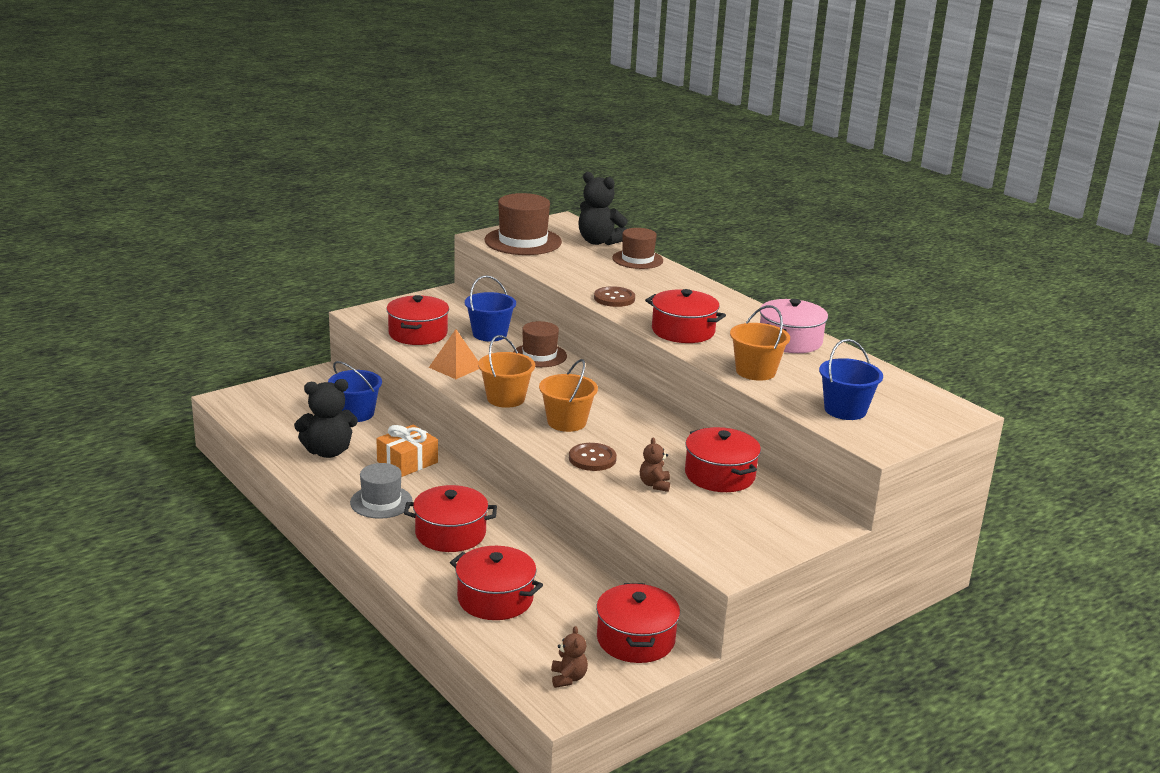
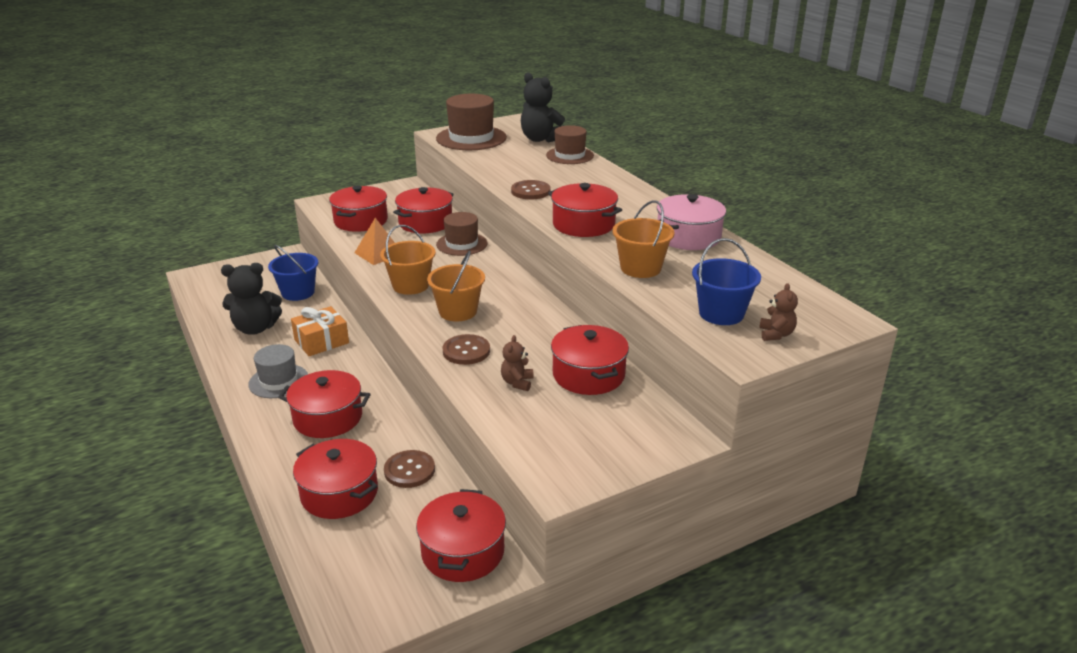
camera: 10 degrees right, 5 degrees up
blue bucket [465,275,516,342] -> red pot [393,187,454,233]
brown teddy bear [551,626,588,688] -> brown teddy bear moved to [759,283,798,341]
none -> brown button [384,450,435,488]

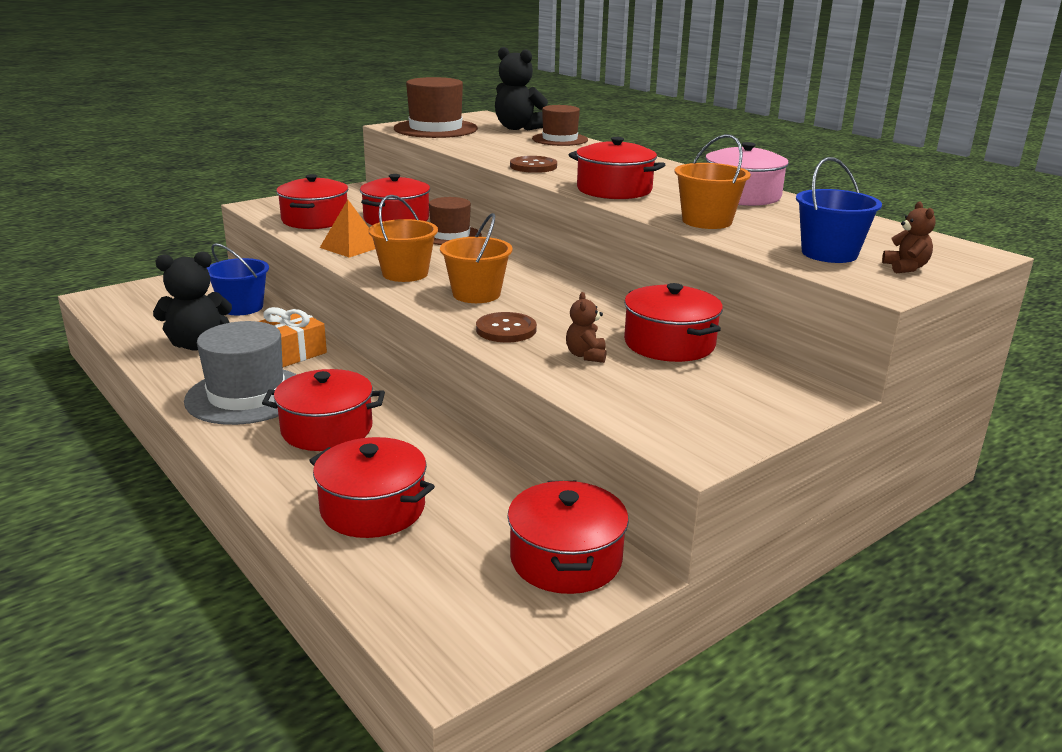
camera: 10 degrees left, 5 degrees down
grey hat [248,344,308,398] -> grey hat [184,321,297,425], size x1.55
brown button [384,450,435,488] -> none

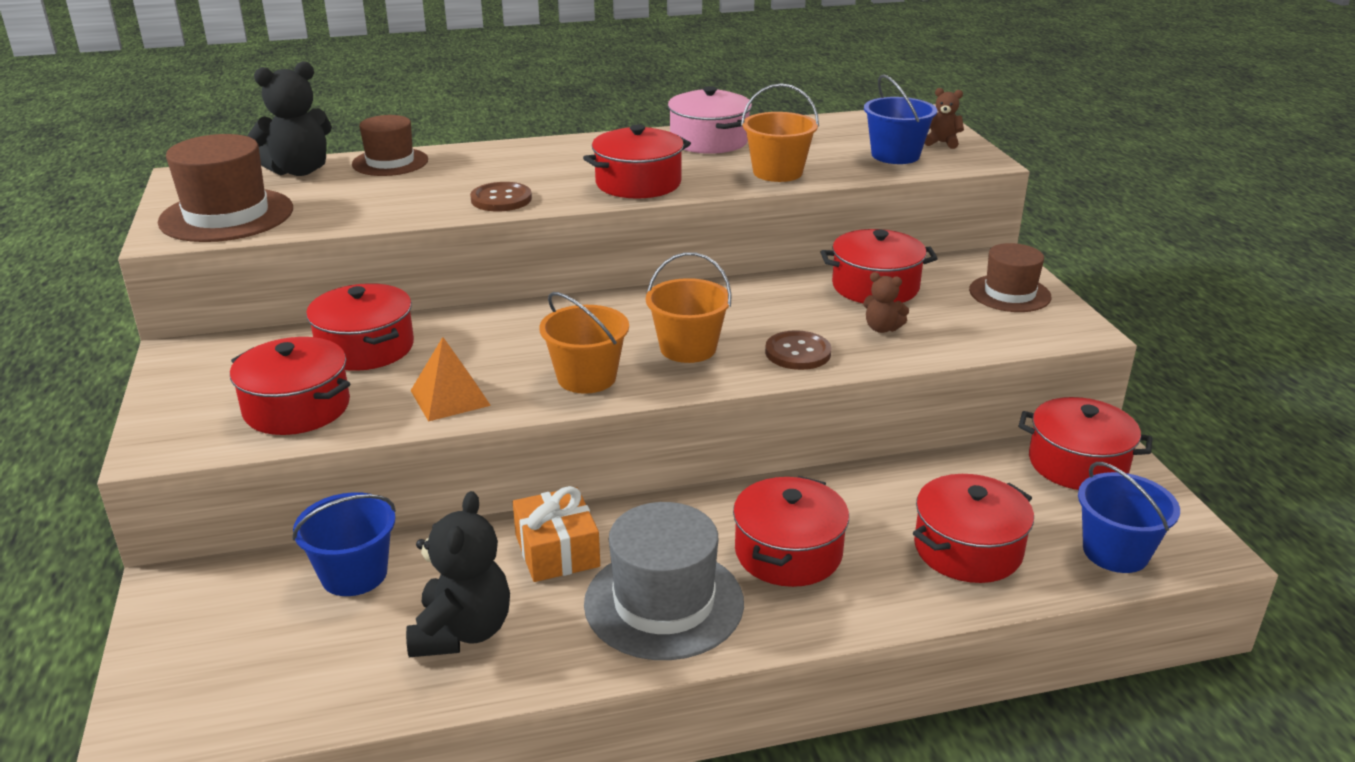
camera: 65 degrees left, 5 degrees up
brown hat [429,197,482,245] -> brown hat moved to [969,243,1051,312]
none -> blue bucket [1078,462,1180,573]

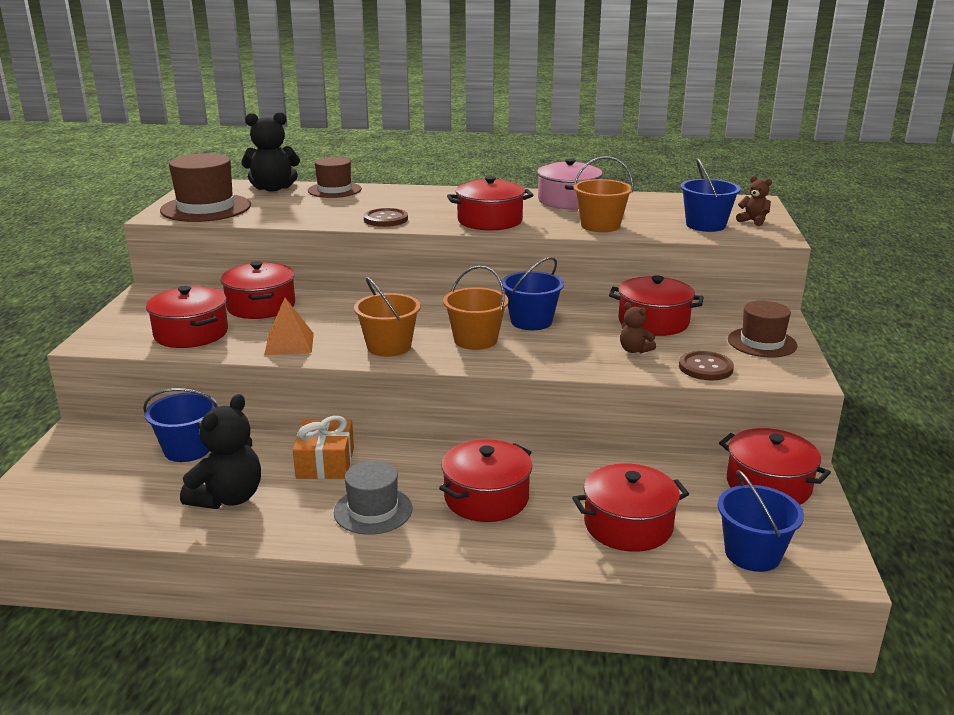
camera: 20 degrees right, 5 degrees down
grey hat [584,502,744,660] -> grey hat [334,461,413,535], size x0.65
brown button [765,330,831,370] -> brown button moved to [679,351,734,380]
none -> blue bucket [502,257,564,330]

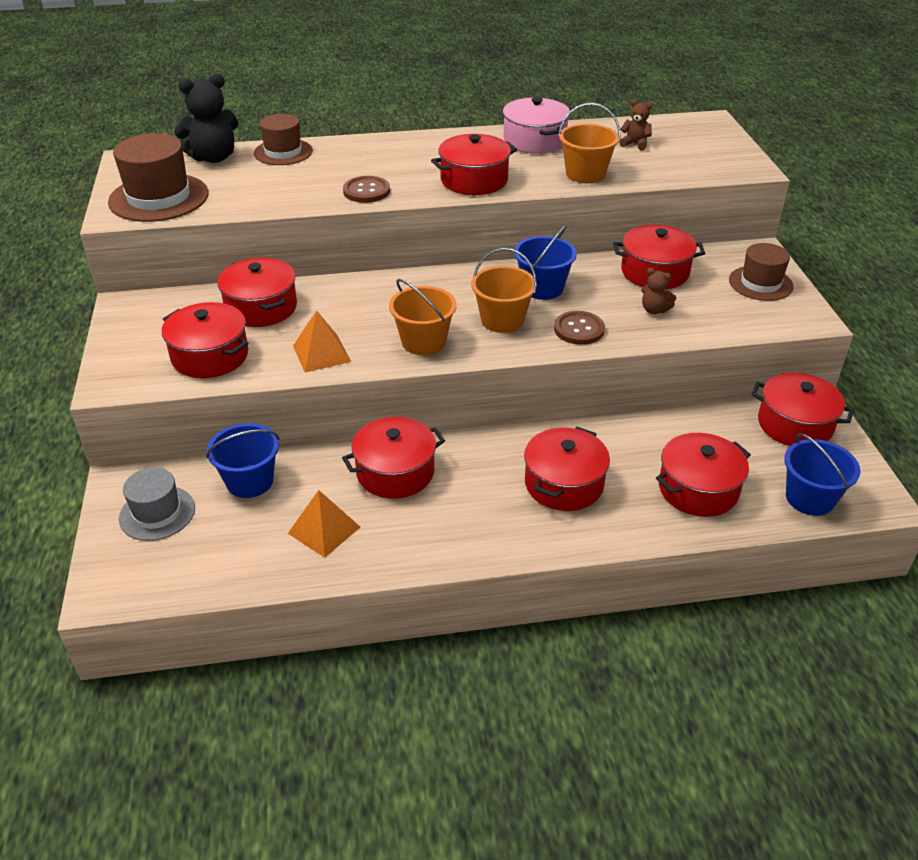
camera: 15 degrees left, 15 degrees up
black teddy bear [180,394,261,509] -> orange pyramid [288,490,360,558]
orange gift [293,416,354,479] -> red pot [342,417,445,499]
grey hat [334,461,413,535] -> grey hat moved to [119,468,195,541]
brown button [679,351,734,380] -> brown button moved to [554,311,605,345]
blue bucket [680,158,741,232] -> none
brown teddy bear [736,176,772,226] -> brown teddy bear moved to [619,100,652,151]

